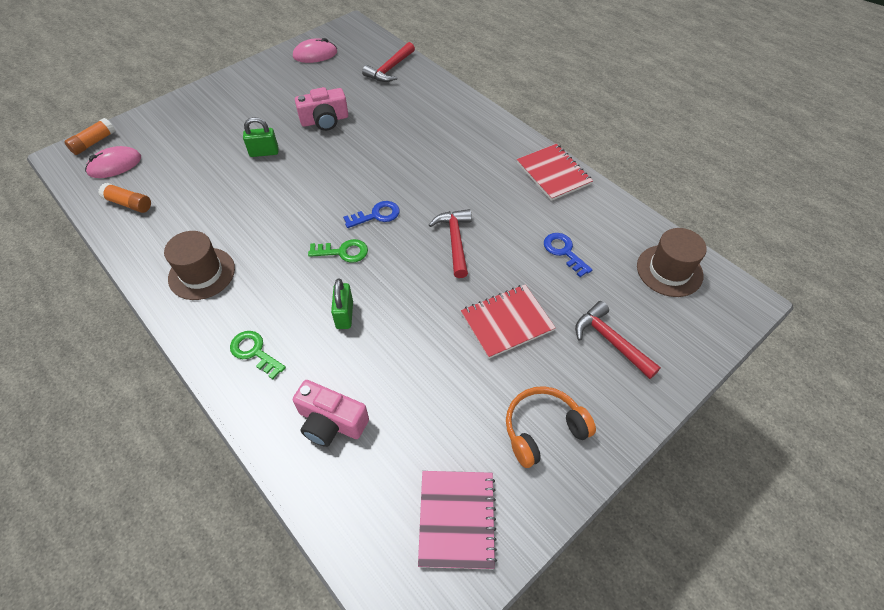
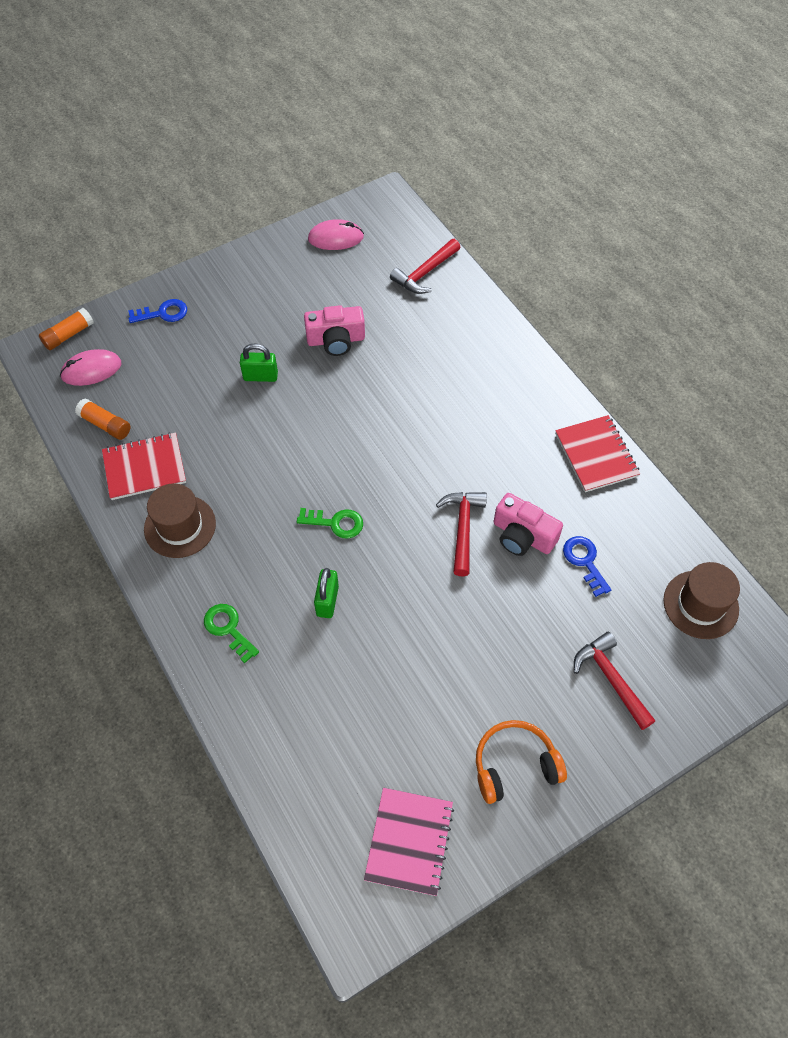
camera: 10 degrees right, 5 degrees up
pink camera [293,380,369,447] -> pink camera moved to [493,493,563,556]
blue key [343,201,400,228] -> blue key moved to [128,299,187,323]
red notebook [461,284,556,359] -> red notebook moved to [102,432,186,500]

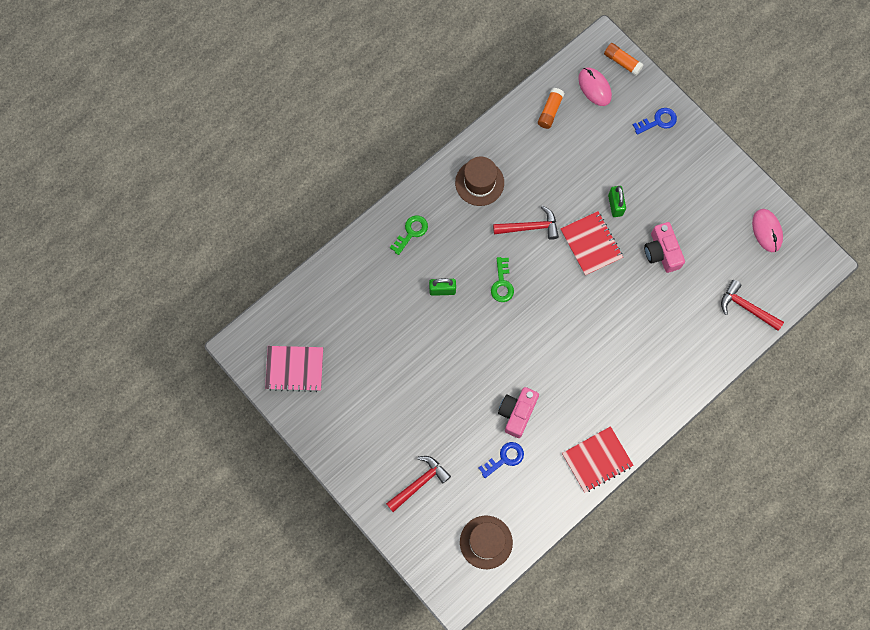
camera: 80 degrees right, 15 degrees up
red notebook [102,432,186,500] -> red notebook moved to [560,211,623,276]
blue key [128,299,187,323] -> blue key turned 90 degrees counterclockwise [633,108,677,135]
red hammer [436,492,487,576] -> red hammer moved to [493,206,559,240]
orange headphones [476,720,567,804] -> none

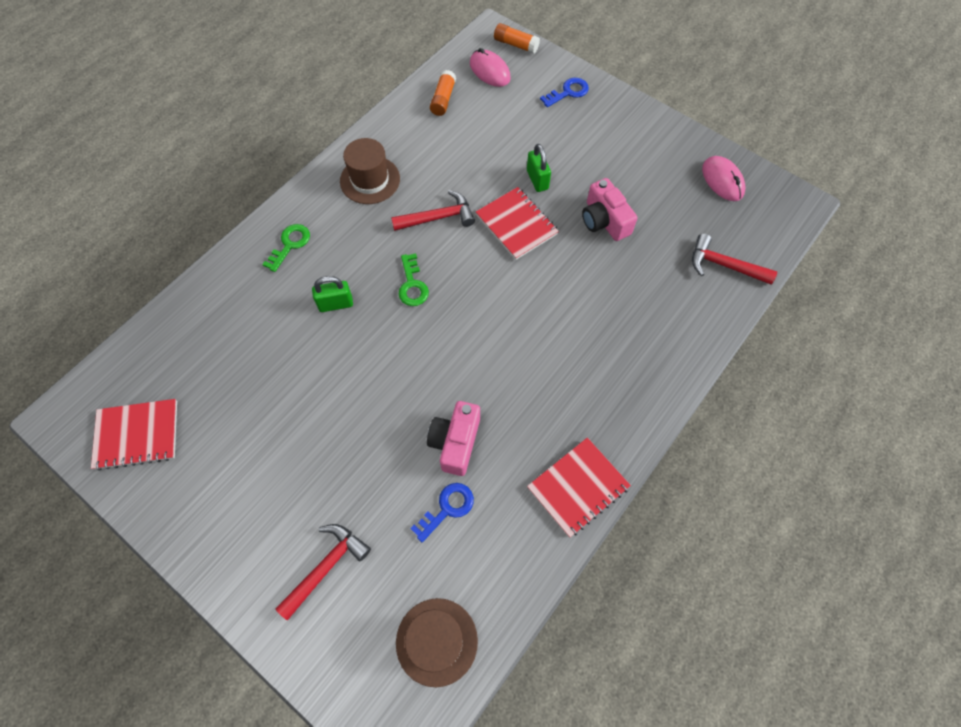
camera: 10 degrees left, 10 degrees down
pink notebook [265,346,323,392] -> red notebook [91,399,177,471]

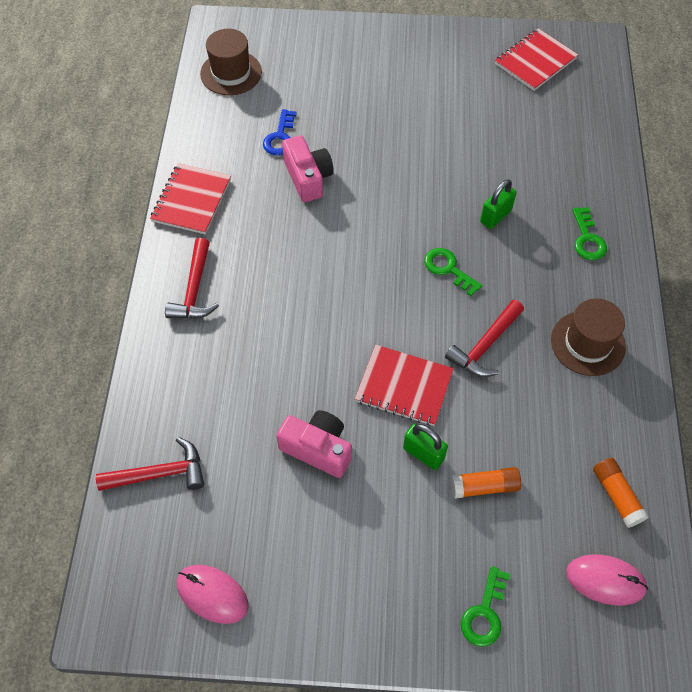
camera: 145 degrees right, 5 degrees down
red hammer [275,524,371,620] -> red hammer moved to [165,238,219,319]
orange glue stick [494,23,540,54] -> orange glue stick moved to [451,467,521,499]
blue key [540,78,589,107] -> green key [461,566,510,647]

